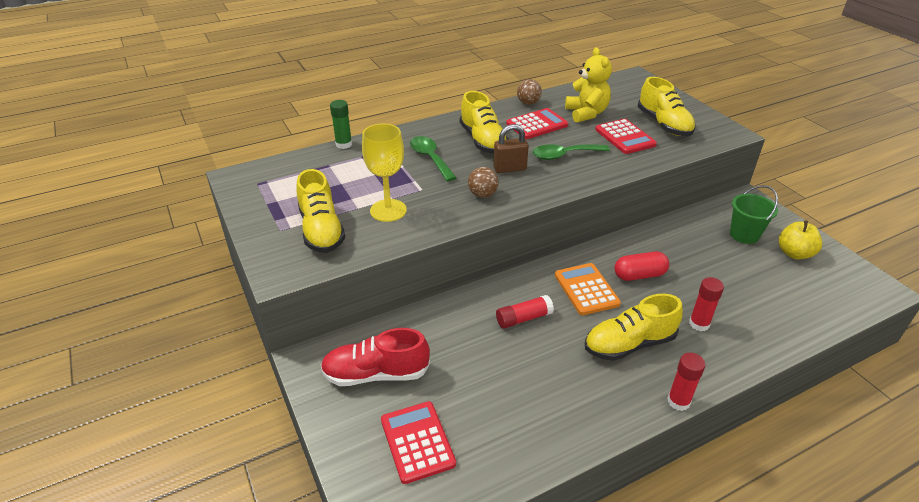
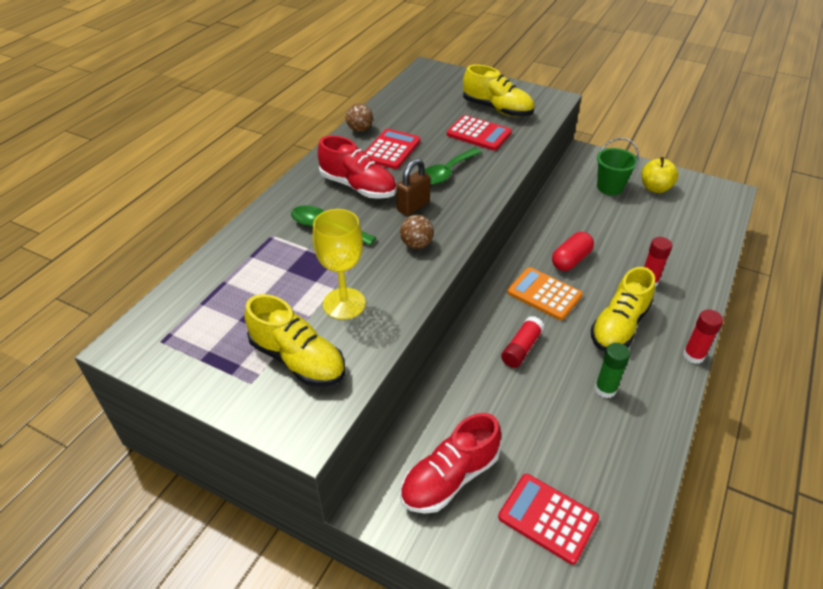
camera: 35 degrees left, 5 degrees up
green glue stick [330,100,352,149] -> green glue stick moved to [594,343,630,398]
yellow shoe [460,91,509,154] -> red shoe [318,136,397,199]
yellow teddy bear [565,47,612,123] -> none

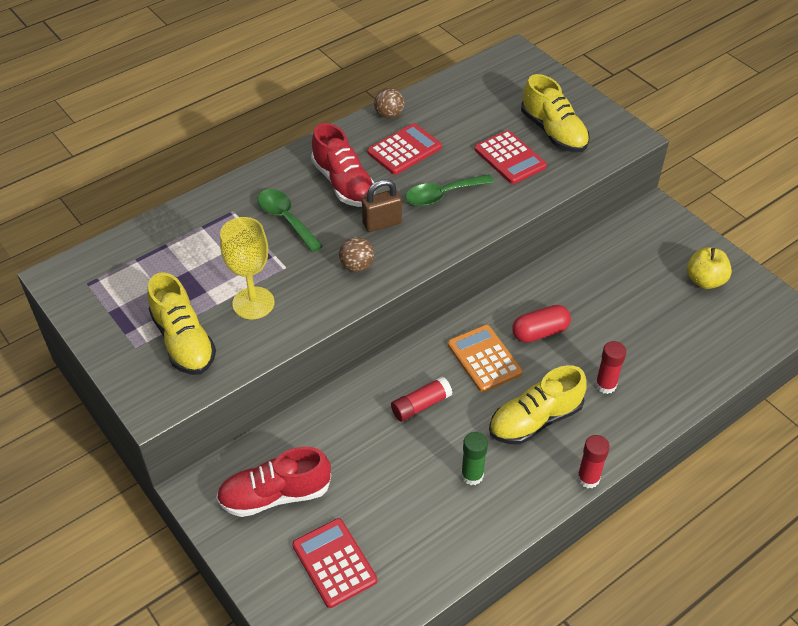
camera: 25 degrees right, 5 degrees up
green bucket [597,138,639,195] -> none

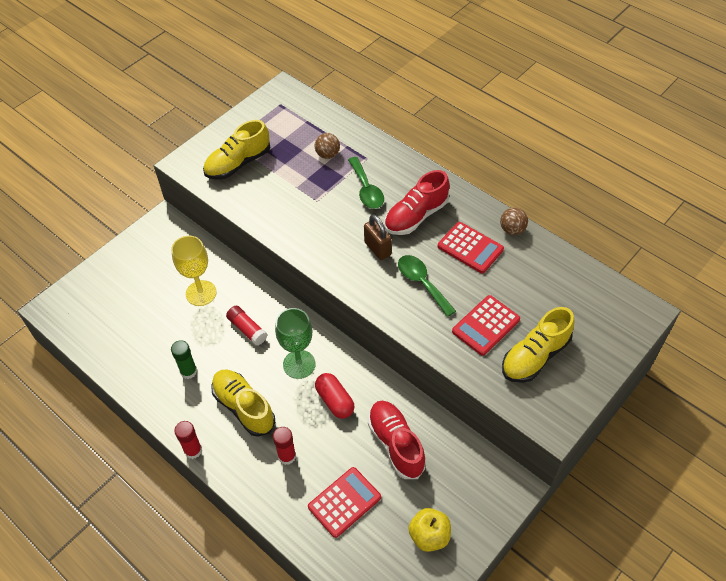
camera: 80 degrees right, 5 degrees up
red shoe [216,447,331,517] -> red shoe moved to [368,401,426,479]
yellow goblet [220,217,275,319] -> yellow goblet moved to [171,236,217,306]
green spoon [258,189,323,252] -> green spoon turned 120 degrees clockwise [348,157,384,209]
red calculator [292,518,377,608] -> red calculator moved to [308,467,381,538]
brown ball [339,237,374,272] -> brown ball moved to [315,133,340,159]
orange calculator [448,325,523,392] -> green goblet [275,308,315,379]

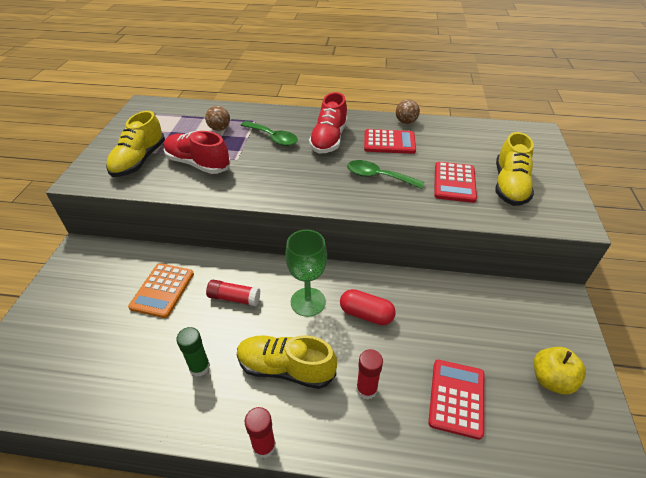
camera: 35 degrees left, 10 degrees down
yellow goblet [171,236,217,306] -> orange calculator [128,263,194,318]
brown padlock [364,214,391,260] -> none
red shoe [368,401,426,479] -> red shoe moved to [164,131,231,174]

